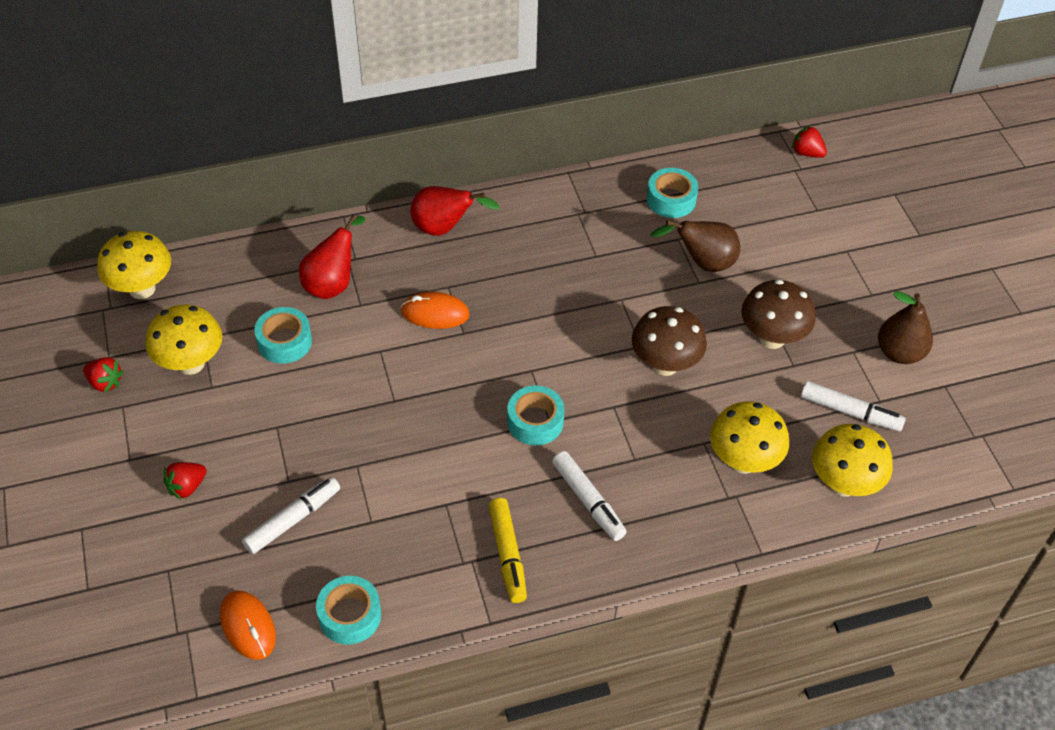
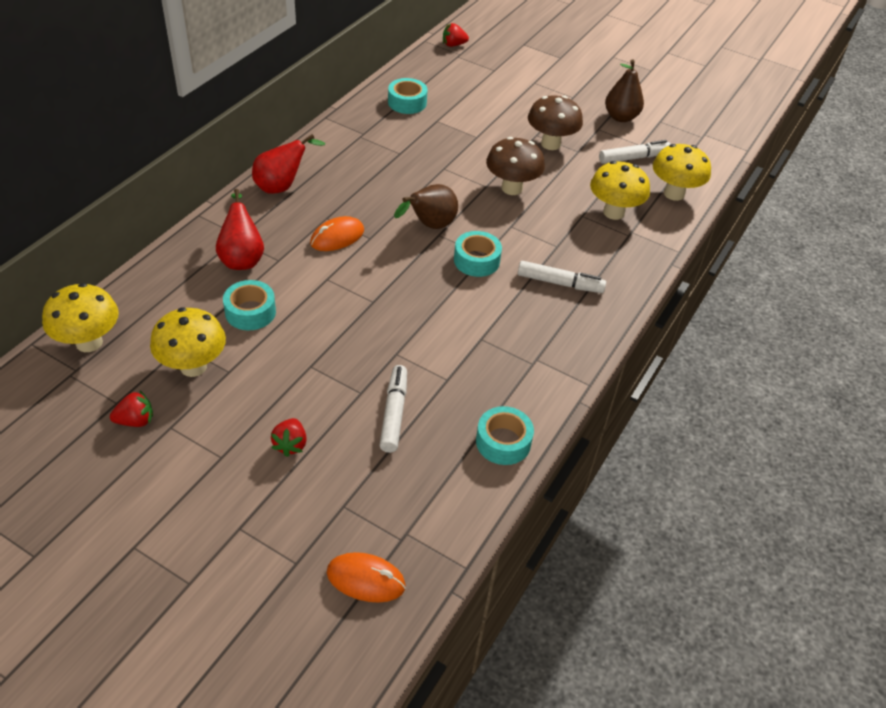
camera: 45 degrees left, 5 degrees down
orange mouse [220,591,276,660] -> orange mouse moved to [327,552,406,603]
yellow marker [489,498,527,603] -> none
brown pear [650,220,740,272] -> brown pear moved to [394,184,458,229]

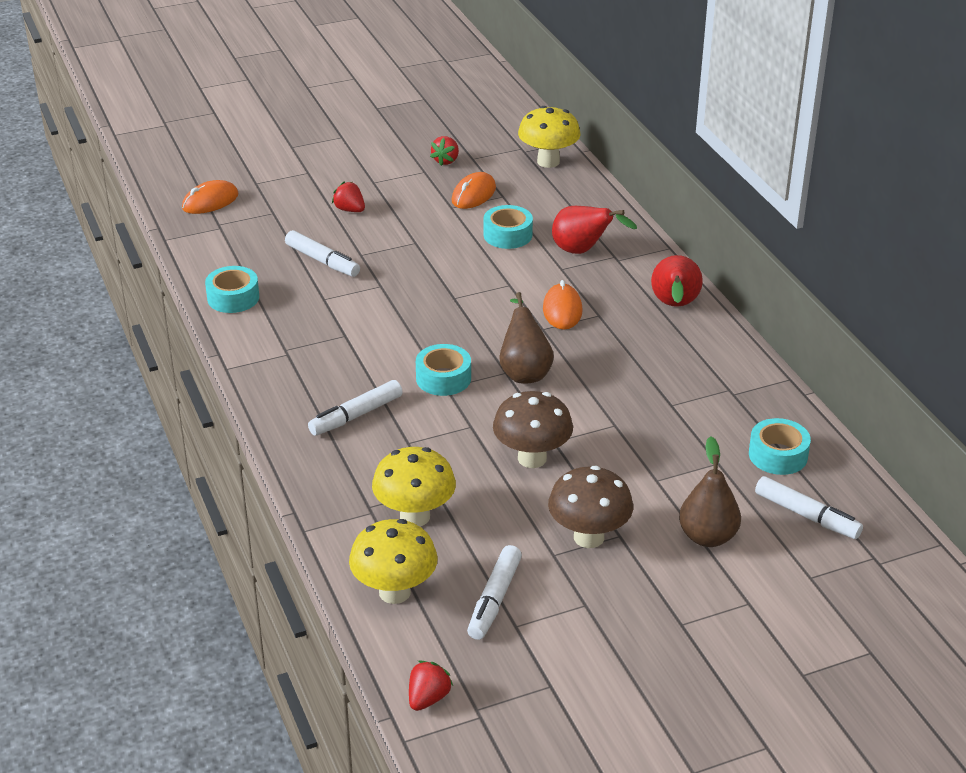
camera: 130 degrees right, 10 degrees down
yellow mushroom [150,307,226,377] -> orange mouse [452,172,496,209]
red strawberry [443,23,469,47] -> red strawberry moved to [409,661,453,711]
brown pear [605,59,644,122] -> brown pear moved to [679,436,741,547]
none -> white marker [755,476,863,539]

